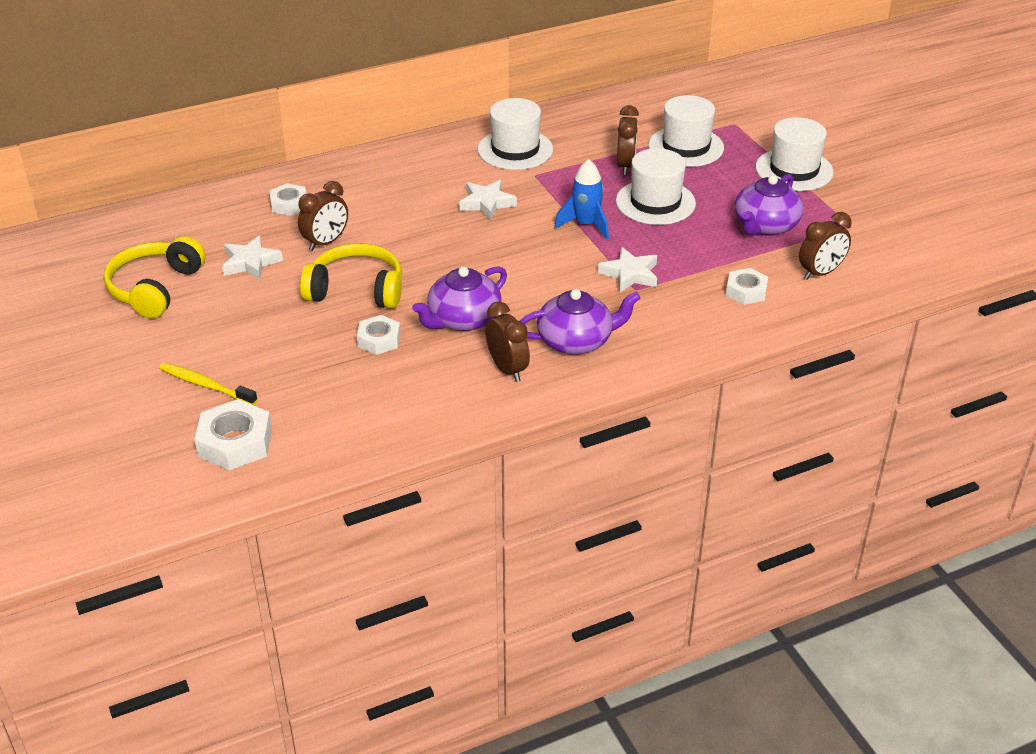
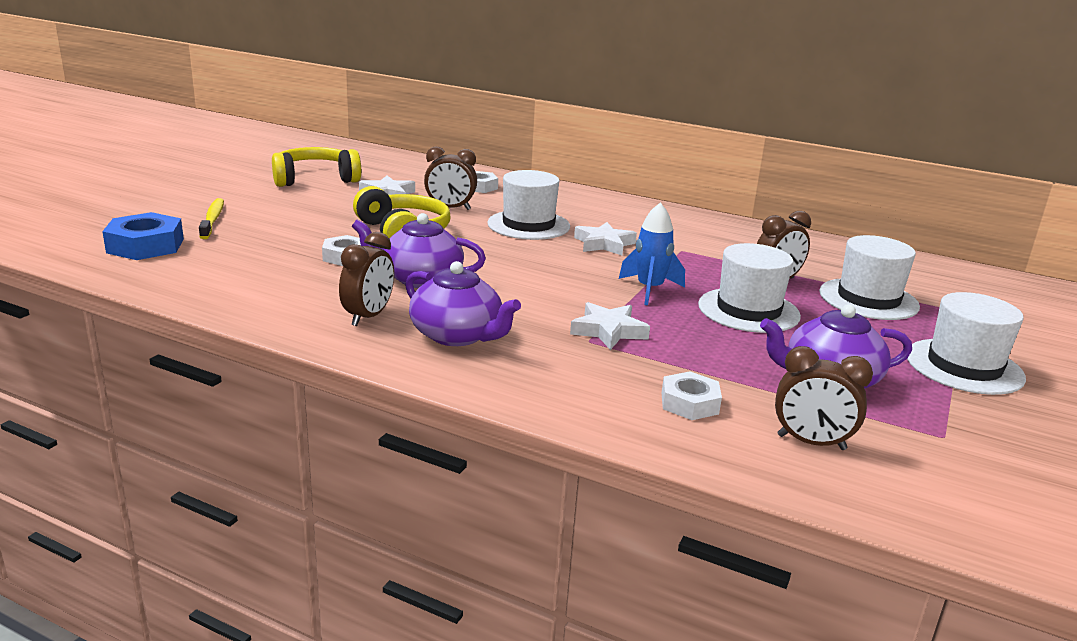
camera: 50 degrees right, 15 degrees down
white nut [194,399,272,471] -> blue nut [102,212,184,260]
white hat [478,98,553,170] -> white hat moved to [487,170,570,240]

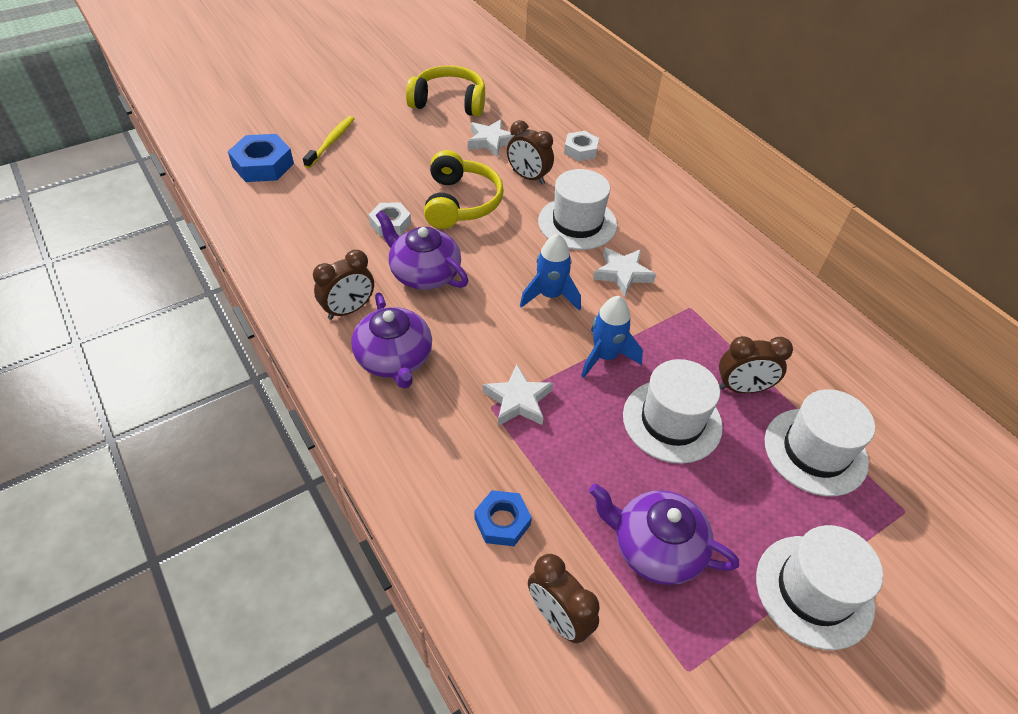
camera: 30 degrees right, 25 degrees up
white nut [662,371,722,420] -> blue nut [474,490,532,546]
none -> blue rocket [520,234,581,311]

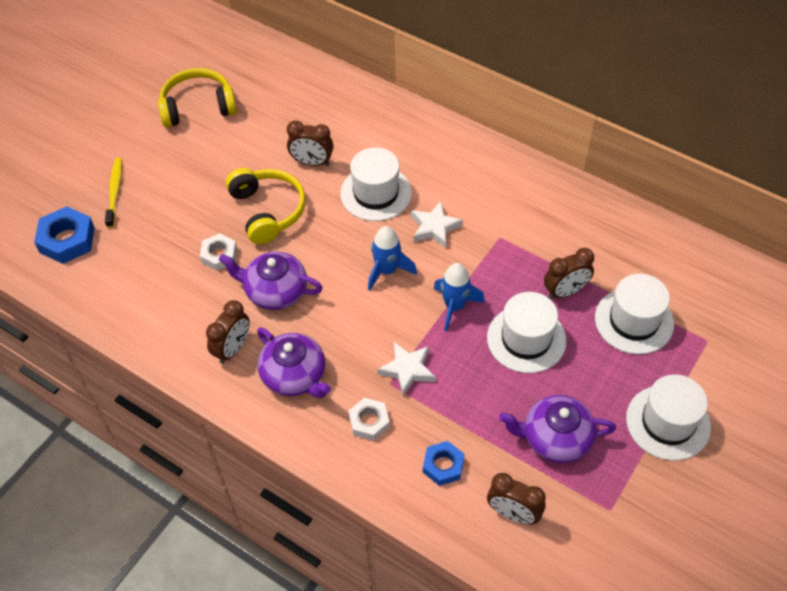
camera: 20 degrees left, 5 degrees up
white star [468,119,515,157] -> none
white nut [564,131,599,161] -> white nut moved to [349,398,390,441]

